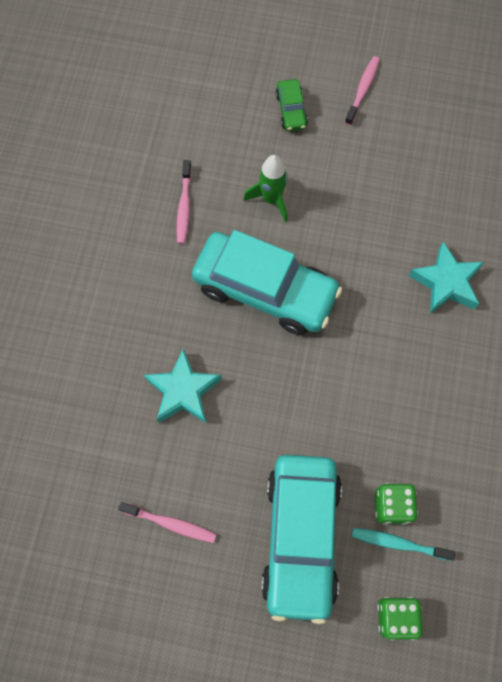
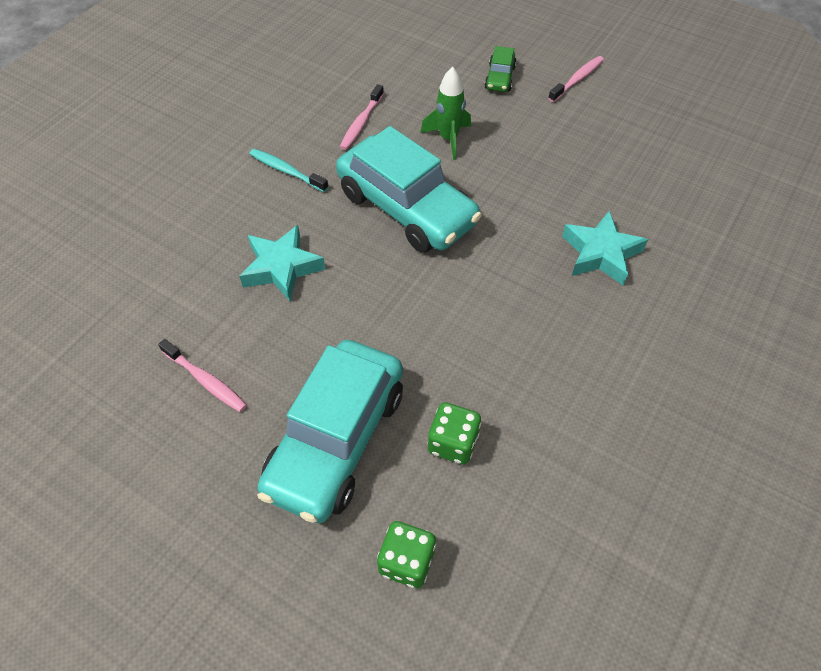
camera: 20 degrees right, 15 degrees down
turquoise toothbrush [352,528,455,561] -> turquoise toothbrush moved to [249,149,329,192]

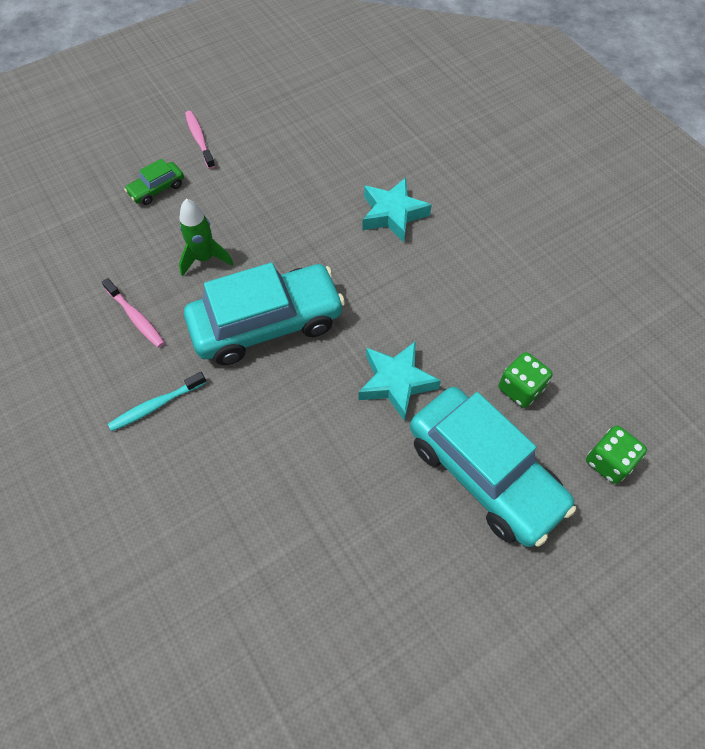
camera: 65 degrees left, 5 degrees up
pink toothbrush [158,339,247,412] -> none
turquoise star [239,225,325,301] -> turquoise star moved to [359,341,441,421]
green car [484,46,517,92] -> green car turned 105 degrees clockwise [124,159,184,205]

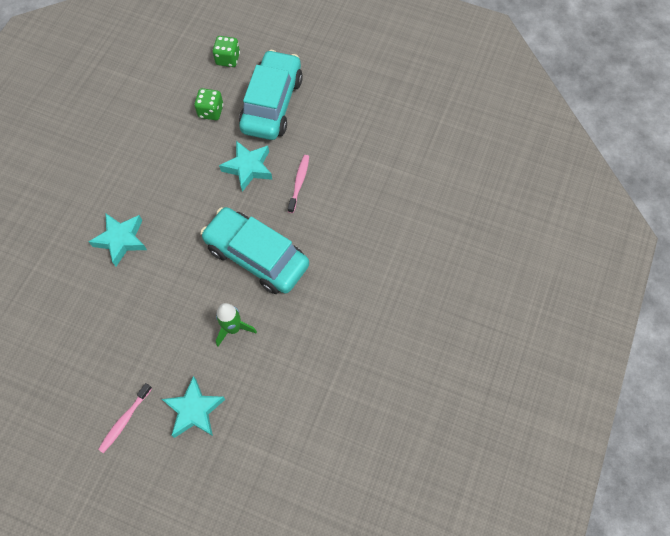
camera: 125 degrees left, 5 degrees up
pink toothbrush [102,278,165,348] -> pink toothbrush moved to [288,155,309,213]
turquoise toothbrush [108,372,206,431] -> none
green car [124,159,184,205] -> turquoise star [162,376,226,438]

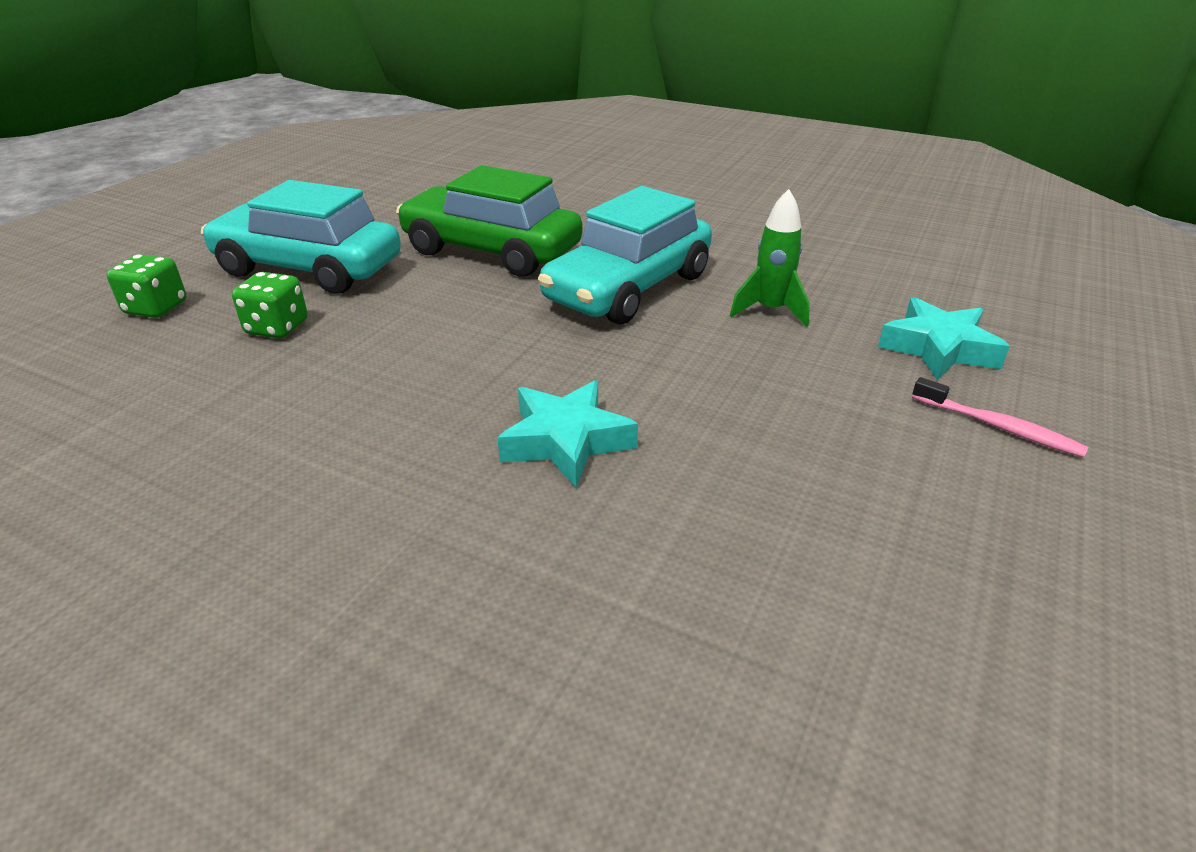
camera: 85 degrees left, 30 degrees down
turquoise star [219,141,272,192] -> none
pink toothbrush [288,155,309,213] -> green car [396,165,583,277]

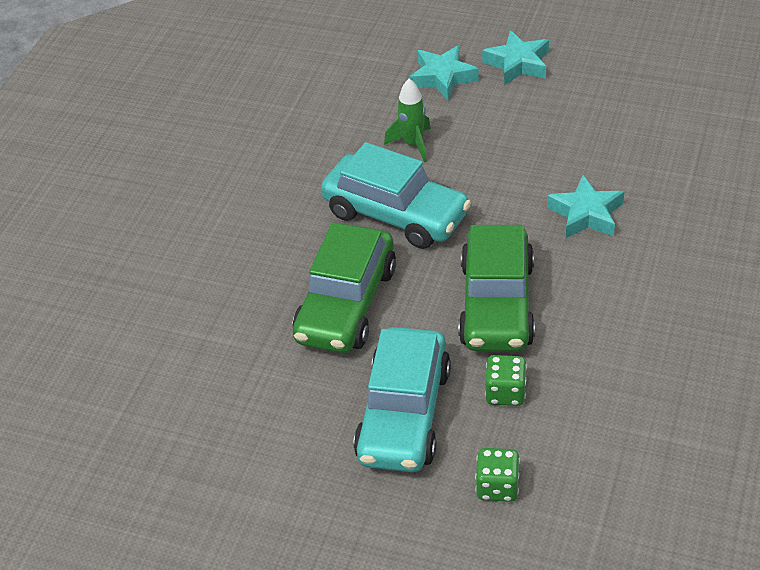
camera: 95 degrees left, 10 degrees up
pink toothbrush [912,377,1089,458] -> turquoise star [482,30,549,85]
none -> green car [458,225,535,352]

